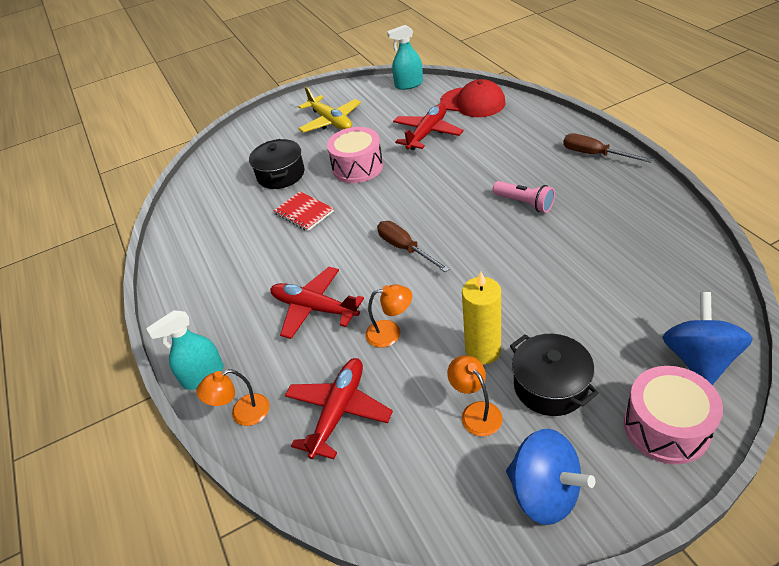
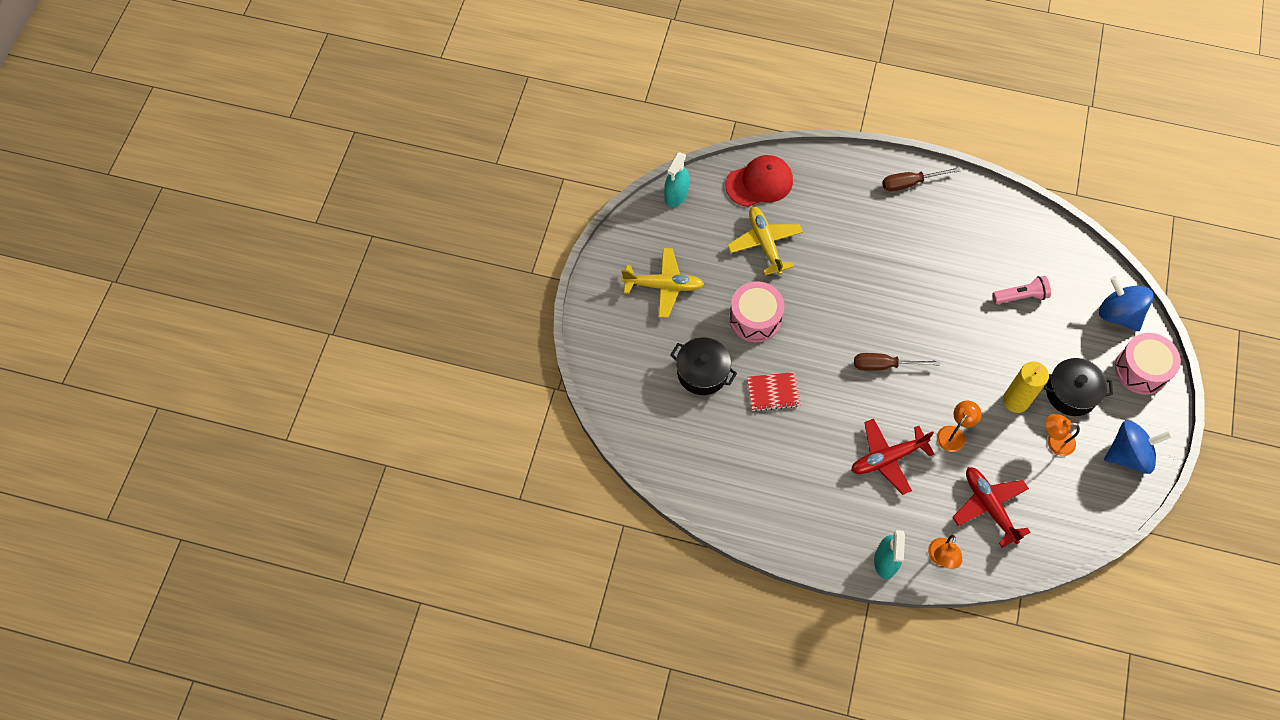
camera: 55 degrees left, 20 degrees up
red plane [393,104,464,150] -> yellow plane [728,207,803,275]
pink flashlight [493,181,555,213] -> pink flashlight moved to [992,276,1051,304]

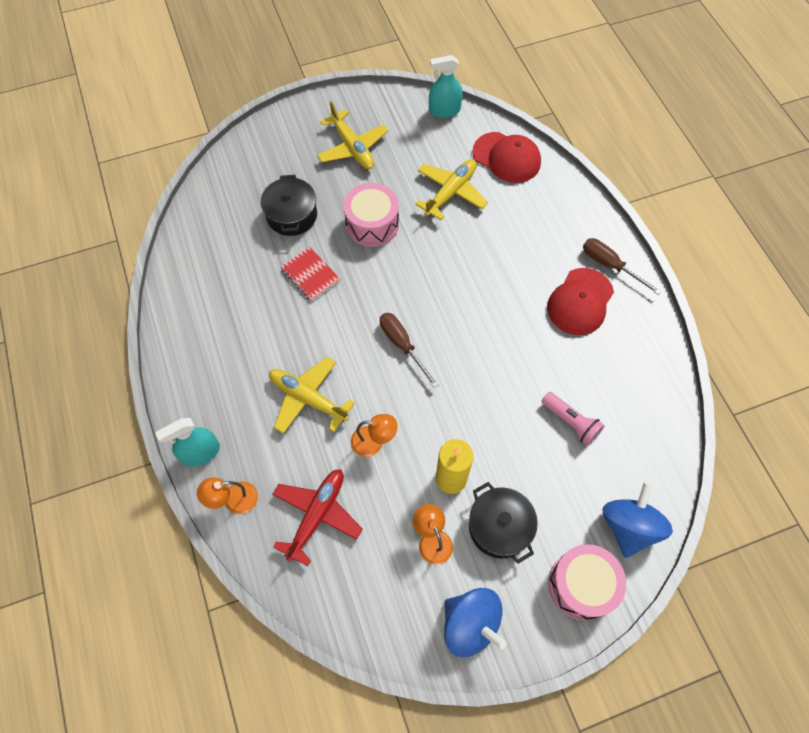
camera: 55 degrees right, 0 degrees up
red plane [851,419,934,495] -> yellow plane [269,357,355,434]
none -> red cap [547,268,614,335]

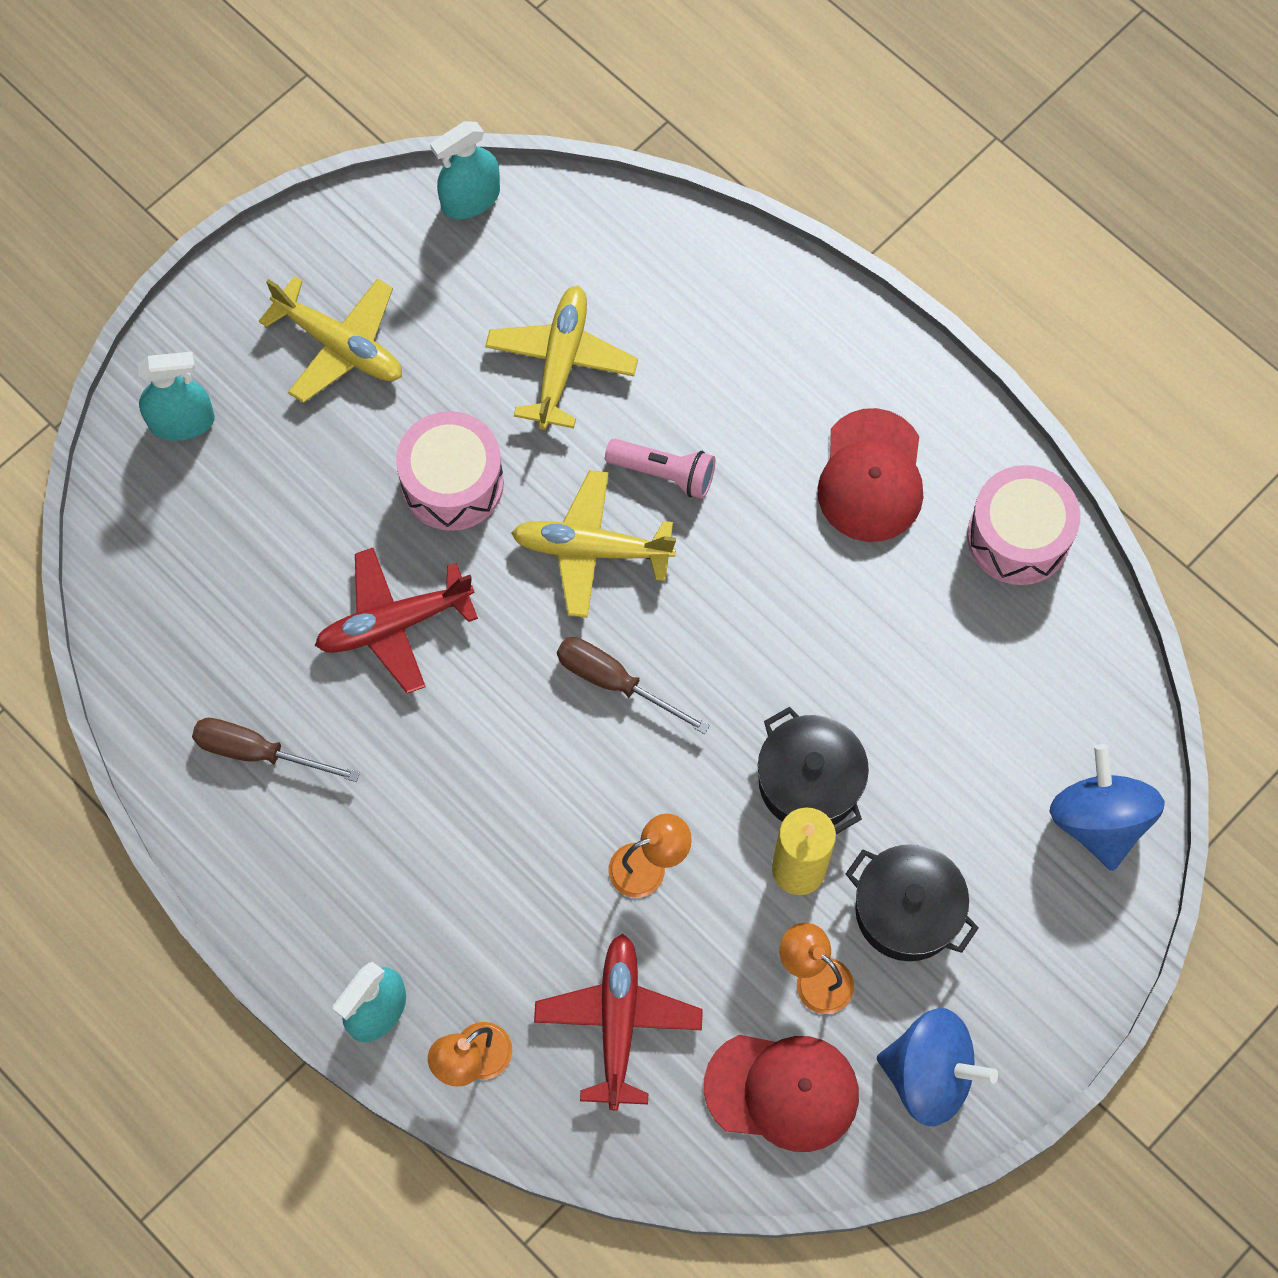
camera: 25 degrees left, 5 degrees up
black pot [261,175,317,236] -> black pot moved to [758,707,869,834]
yellow plane [269,357,355,434] -> yellow plane moved to [512,470,676,618]
red notebook [280,247,341,301] -> red plane [315,548,478,694]
red cap [472,132,541,183] -> red cap moved to [704,1035,859,1152]
pink flashlight [541,392,605,446] -> pink flashlight moved to [605,439,715,499]
pink drum [548,544,626,621] -> pink drum moved to [967,465,1080,585]
brown screwdriver [583,238,662,295] -> brown screwdriver moved to [192,718,360,782]
none -> turquoise spray bottle [138,352,215,441]

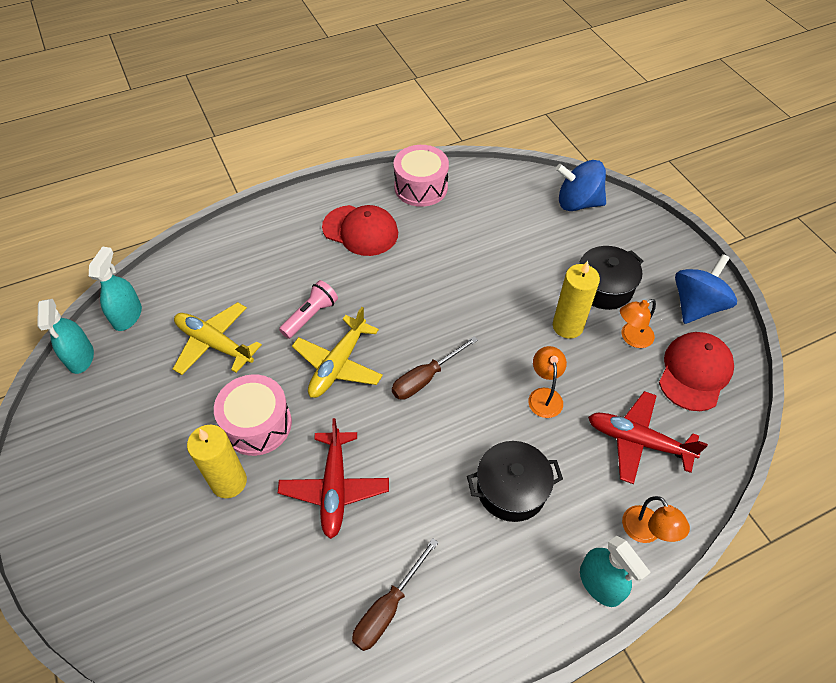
camera: 70 degrees left, 15 degrees down
turquoise spray bottle [138,352,215,441] -> turquoise spray bottle moved to [89,247,142,331]
yellow plane [259,276,402,403] -> none
black pot [758,707,869,834] -> black pot moved to [467,441,563,522]
none -> yellow candle [187,425,247,498]

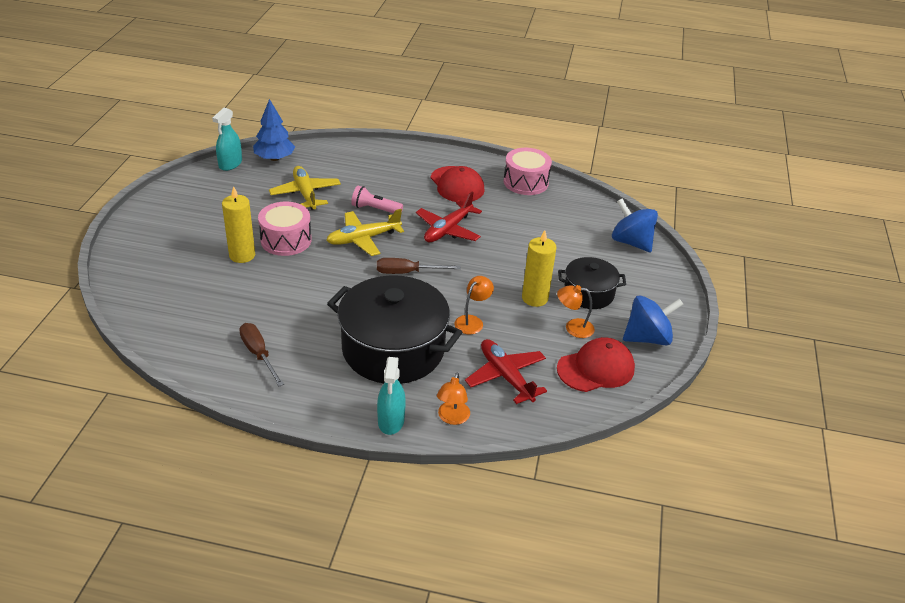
camera: 35 degrees right, 15 degrees down
turquoise spray bottle [89,247,142,331] -> blue tree [253,99,295,161]
red plane [278,418,389,539] -> red plane moved to [416,191,482,242]
pink flashlight [279,280,338,339] -> pink flashlight turned 150 degrees counterclockwise [351,186,403,213]
brown screwdriver [352,538,439,651] -> brown screwdriver turned 75 degrees clockwise [239,323,284,386]
black pot [467,441,563,522] -> black pot [327,275,462,384], size x1.85

